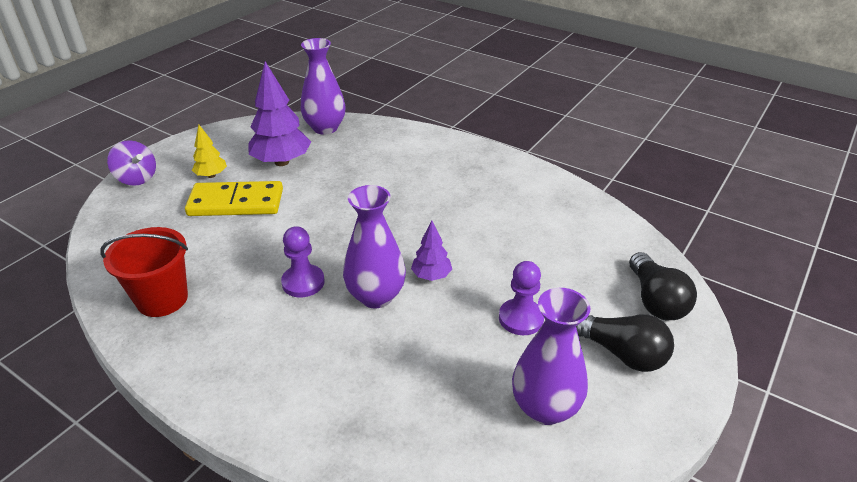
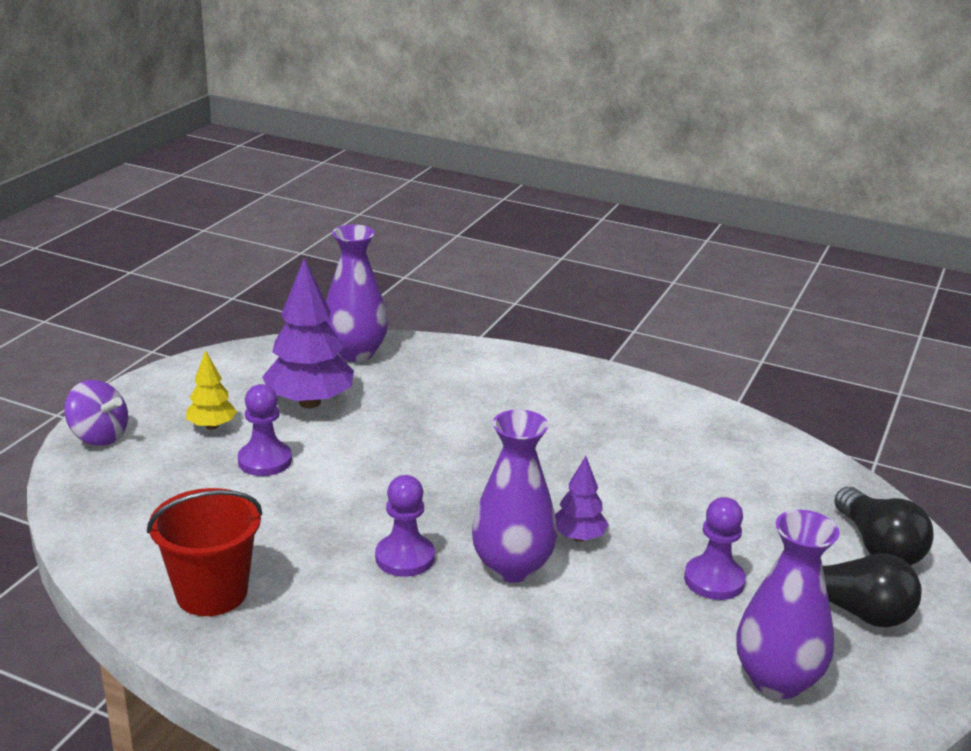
camera: 10 degrees left, 10 degrees down
yellow domino [185,181,283,216] -> purple pawn [238,384,292,476]

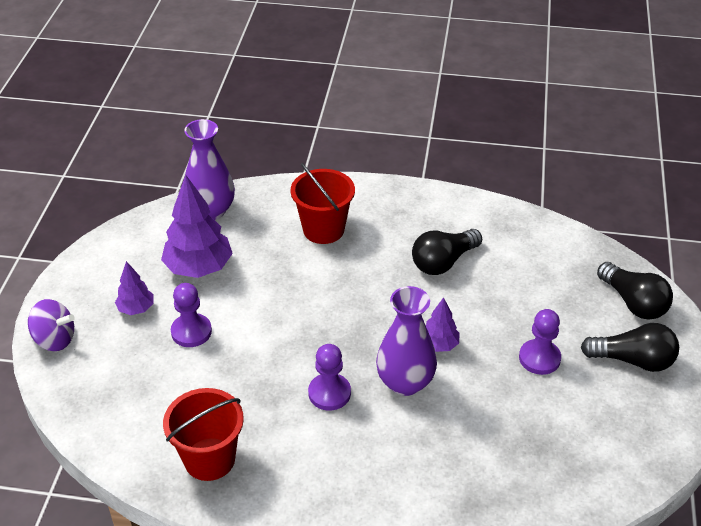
camera: 15 degrees left, 15 degrees up
yellow tree [186,350,237,430] -> purple tree [115,261,154,315]
purple vase [736,510,840,699] -> none
none -> red bucket [291,163,355,244]
none -> black light bulb [412,229,482,275]

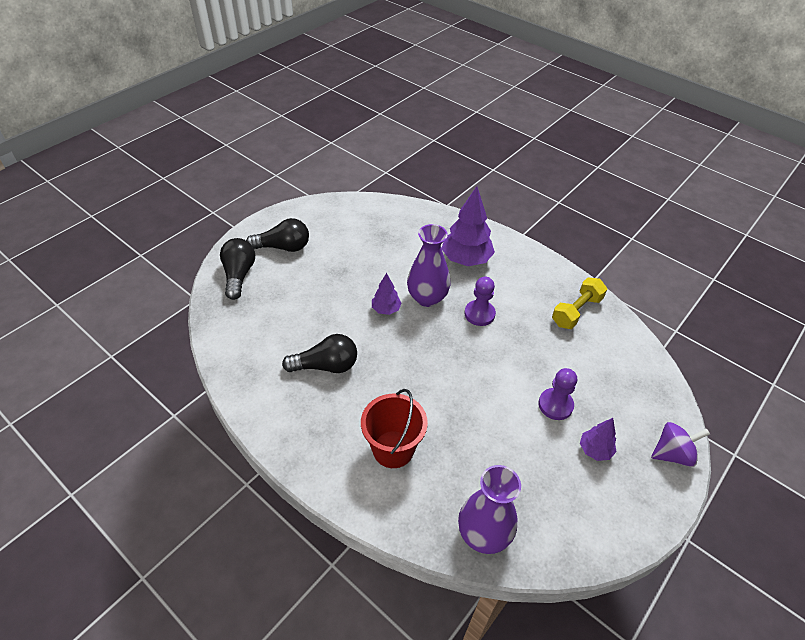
camera: 150 degrees left, 5 degrees up
purple spinning top [28,299,75,351] -> purple spinning top turned 120 degrees clockwise [651,422,710,467]
purple tree [161,175,233,278] -> purple tree moved to [442,186,495,266]
red bucket [163,388,244,481] -> yellow dumbbell [552,277,607,329]
purple pawn [519,309,561,375] -> none
black light bulb [581,323,679,372] -> black light bulb turned 135 degrees clockwise [246,218,309,252]

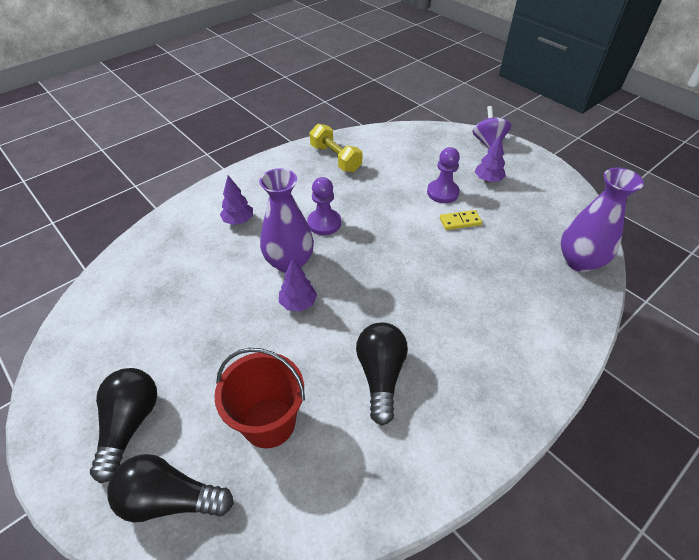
camera: 80 degrees left, 0 degrees up
red bucket [361,389,428,468] -> red bucket moved to [214,348,305,448]
purple tree [442,186,495,266] -> purple tree [220,175,253,225], size x0.53
none -> yellow domino [440,210,482,230]

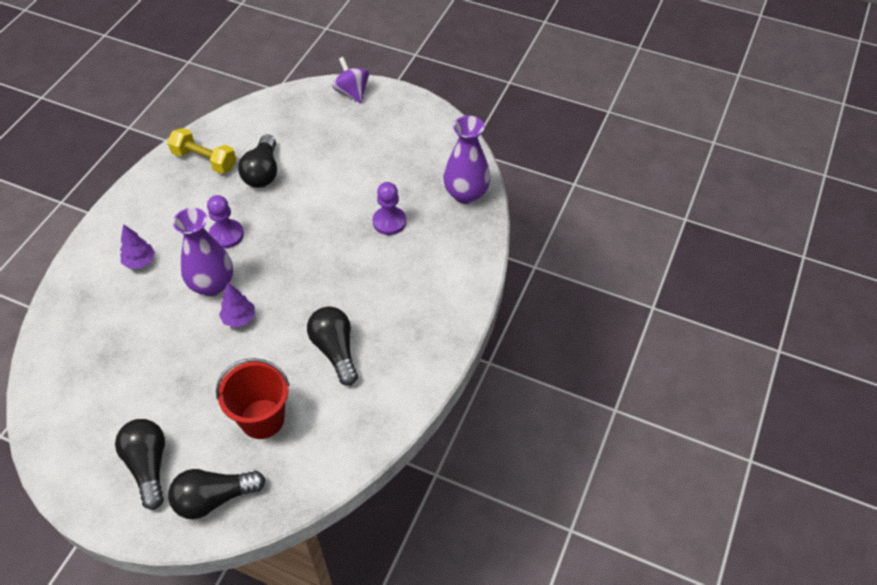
camera: 25 degrees left, 5 degrees up
purple pawn [427,147,460,203] -> purple pawn moved to [373,182,406,235]
yellow domino [440,210,482,230] -> none
purple tree [475,134,506,182] -> none
none -> black light bulb [238,134,277,188]

